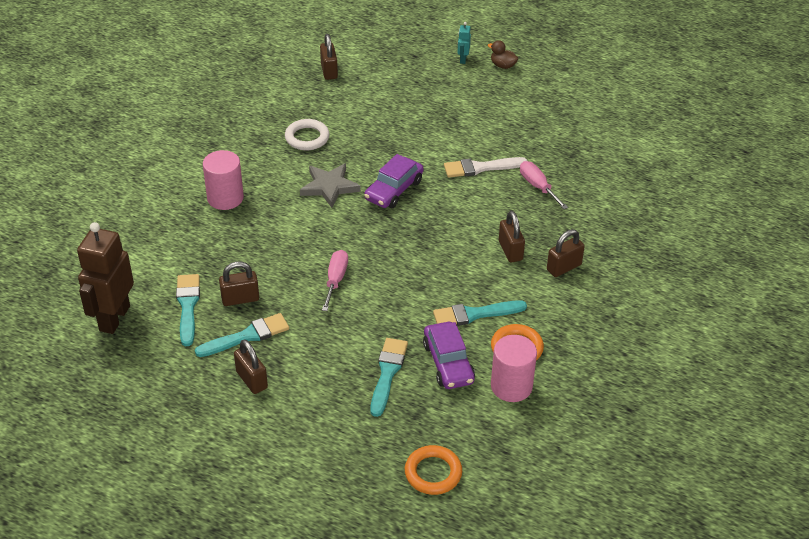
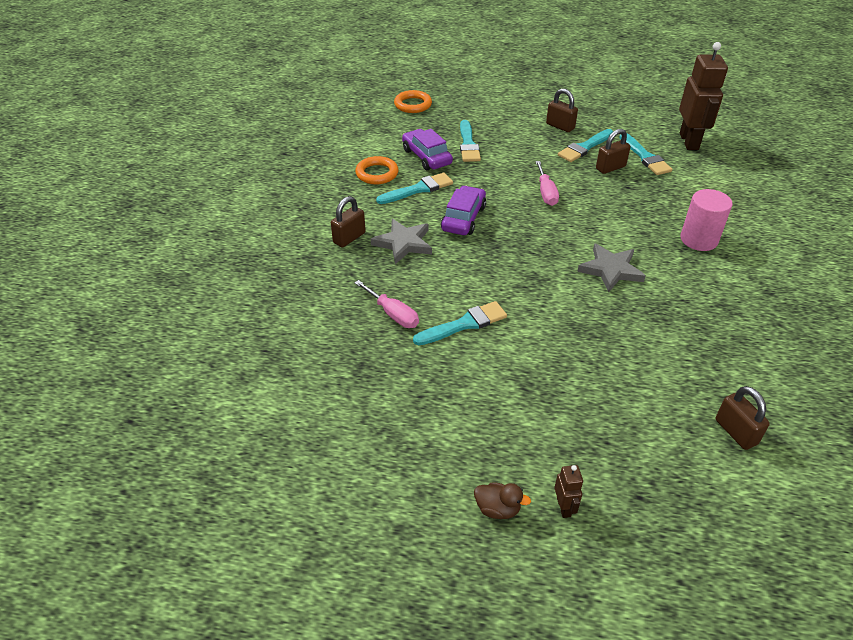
camera: 165 degrees right, 0 degrees up
white ring [285,119,330,150] -> none
purple car [364,154,424,208] -> purple car moved to [441,186,486,235]
white brush [444,157,527,178] -> turquoise brush [413,301,507,345]
turquoise robot [457,22,471,64] -> brown robot [554,465,583,518]
pink cylinder [491,335,537,402] -> none
brown padlock [499,211,525,262] -> grey star [371,219,432,264]

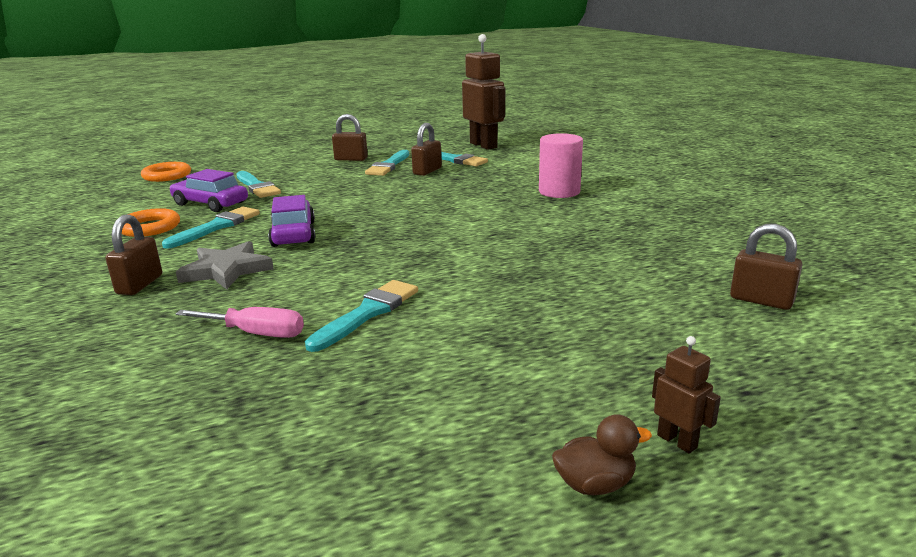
camera: 30 degrees left, 20 degrees down
pink screwdriver [535,161,559,206] -> none
grey star [577,243,646,292] -> none

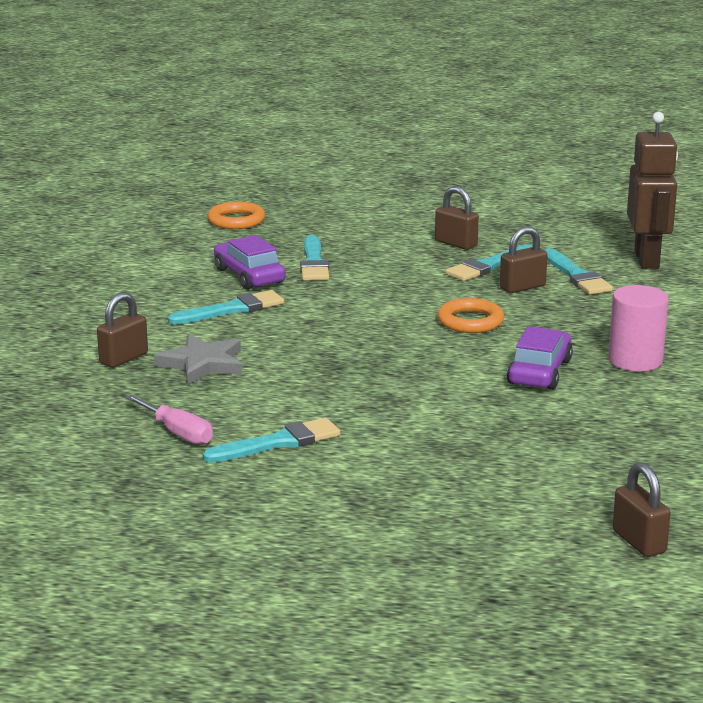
camera: 30 degrees right, 0 degrees up
orange ring [122,208,180,237] -> orange ring moved to [437,298,504,333]
purple car [268,195,316,247] -> purple car moved to [507,326,573,390]
brown duck [552,414,652,495] -> none
brown robot [652,336,721,454] -> none

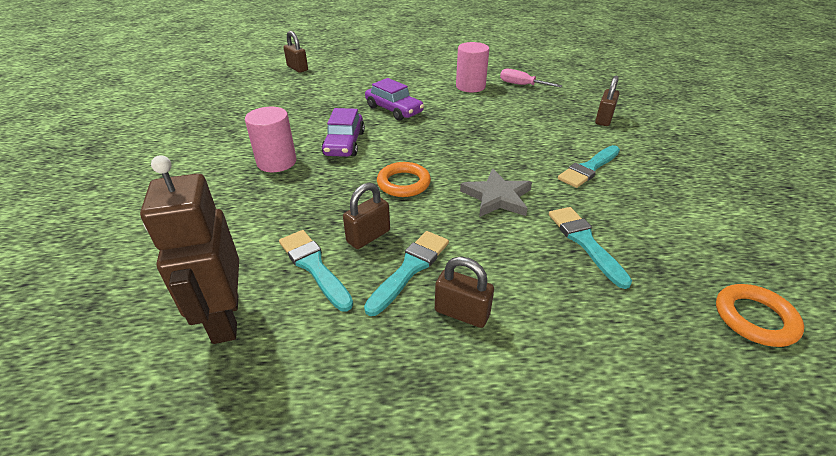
camera: 165 degrees right, 15 degrees up
grey star [154,334,242,384] -> grey star moved to [460,169,532,217]
turquoise brush [203,418,340,463] -> pink cylinder [456,42,489,92]
purple car [214,235,286,290] -> purple car moved to [365,78,424,121]

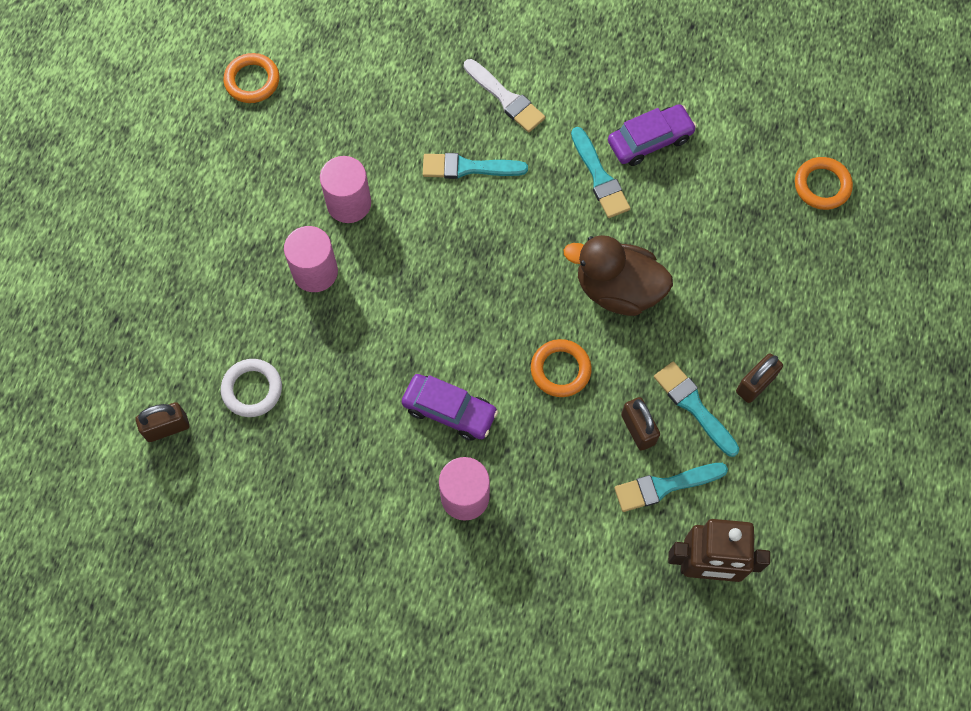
camera: 70 degrees left, 30 degrees up
purple car [365,78,424,121] -> purple car moved to [608,104,697,166]
grey star [460,169,532,217] -> brown duck [563,235,673,316]
pink screwdriver [500,68,562,87] -> none
turquoise brush [549,207,632,289] -> turquoise brush moved to [423,153,528,179]
brown padlock [595,76,620,126] -> white brush [464,59,545,132]
none -> white ring [221,359,282,417]
none -> orange ring [224,53,279,103]
none -> pink cylinder [284,226,338,292]

